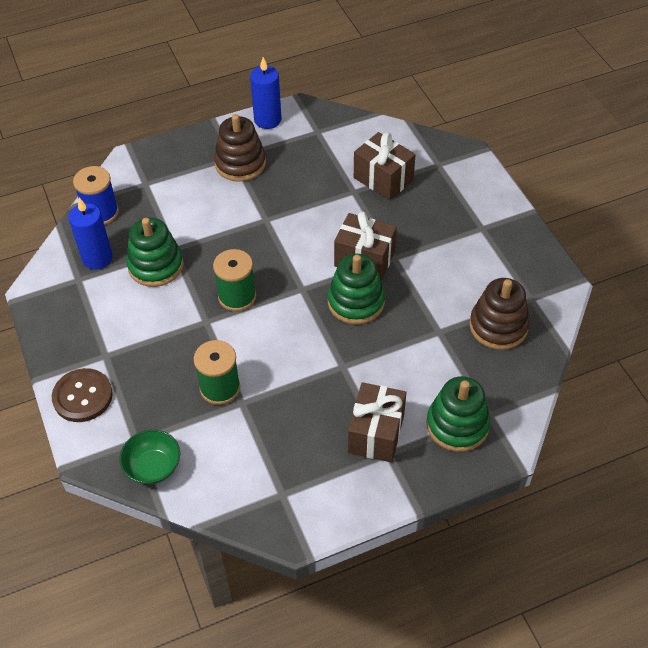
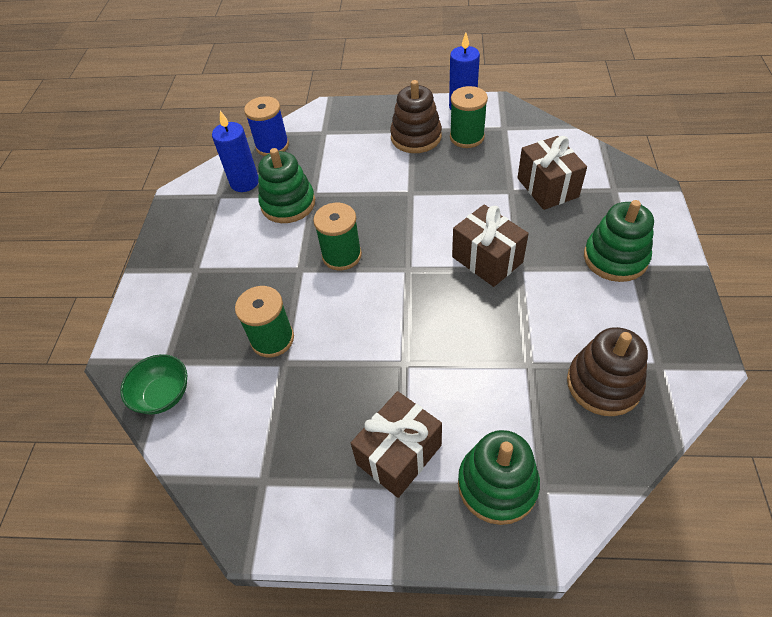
camera: 30 degrees right, 0 degrees up
brown button [52,368,113,422] -> none
green stacking toy [327,254,385,324] -> green stacking toy moved to [584,200,654,282]
none -> green spool [450,86,488,148]

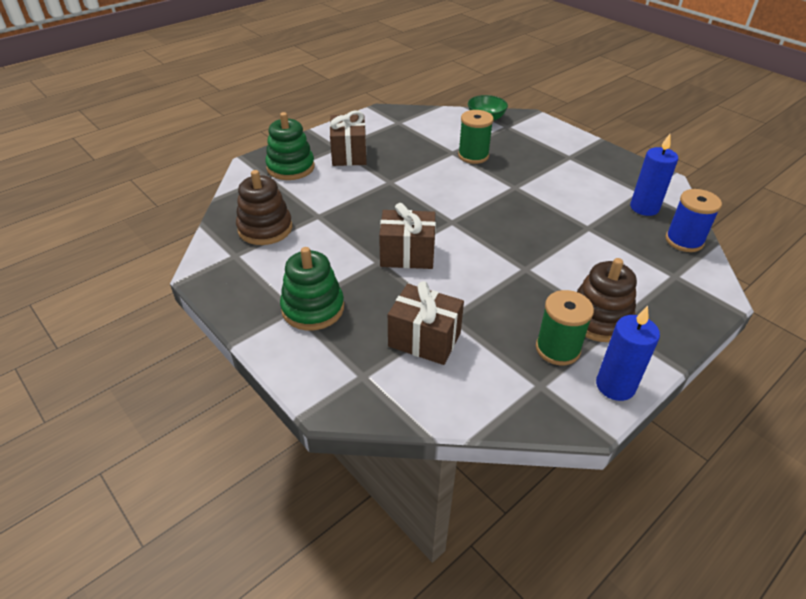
camera: 130 degrees right, 10 degrees down
green stacking toy [258,148,315,223] -> none
green spool [313,203,362,270] -> none

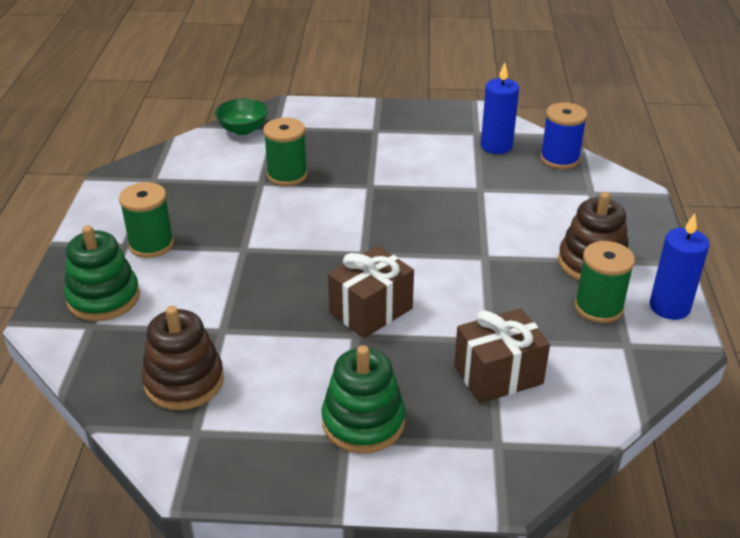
camera: 45 degrees left, 5 degrees down
brown gift [330,111,367,166] -> green spool [119,182,174,258]

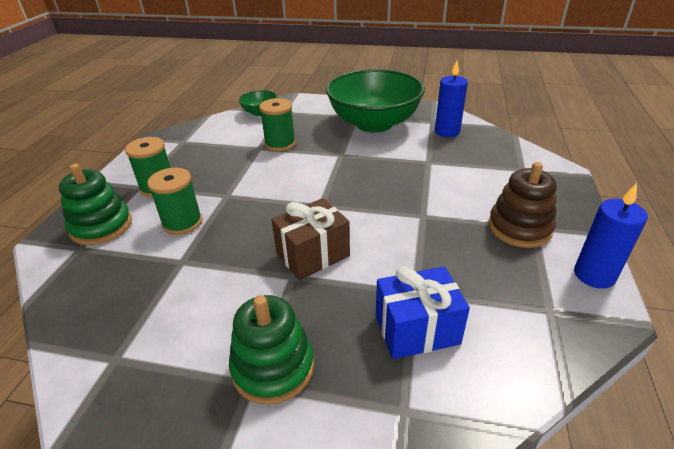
camera: 10 degrees right, 0 degrees up
brown stacking toy [142,306,224,410] -> none
brown gift [454,308,550,403] -> blue gift [376,266,470,359]
blue spool [540,102,587,169] -> none
green spool [574,241,635,323] -> green spool moved to [147,168,202,235]
none -> green bowl [326,69,425,132]

